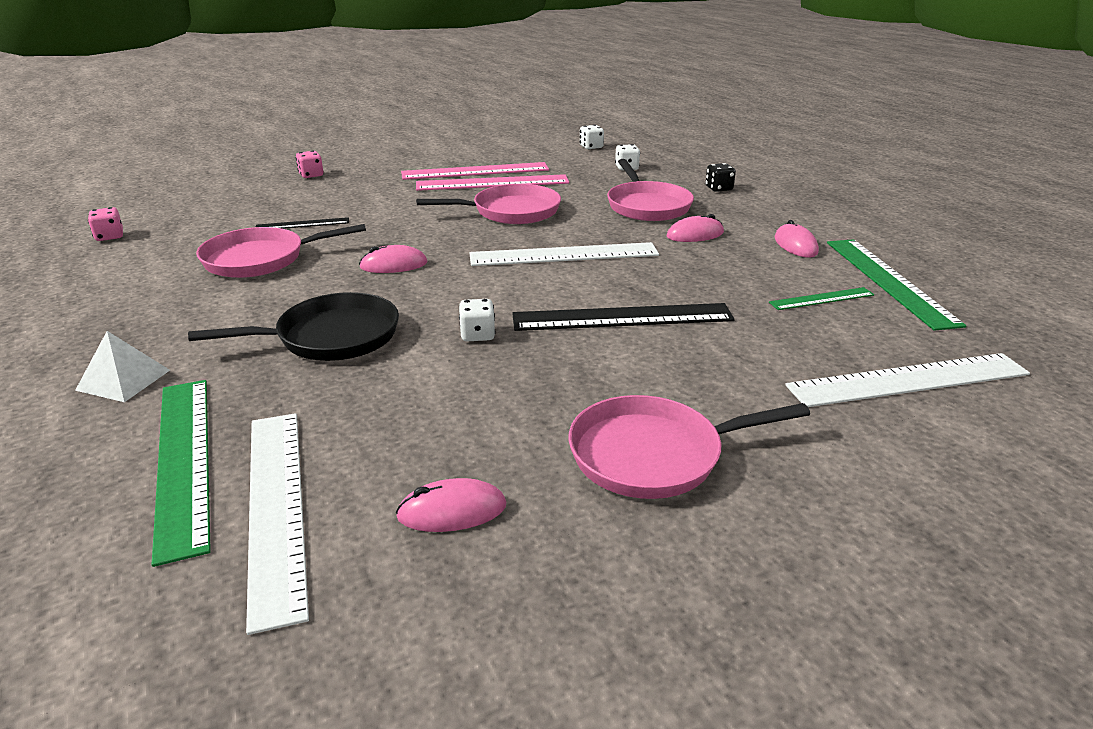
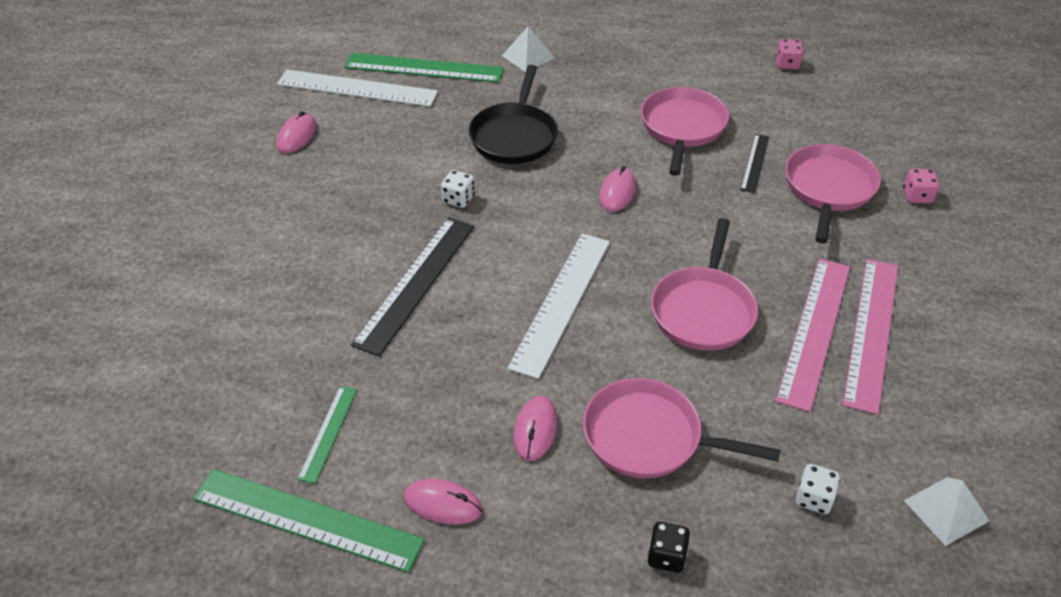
camera: 120 degrees right, 15 degrees up
pink pan [568,395,810,499] -> pink pan moved to [785,144,881,244]
white dice [580,125,604,150] -> white pyramid [904,477,989,546]
white ruler [785,353,1030,407] -> none

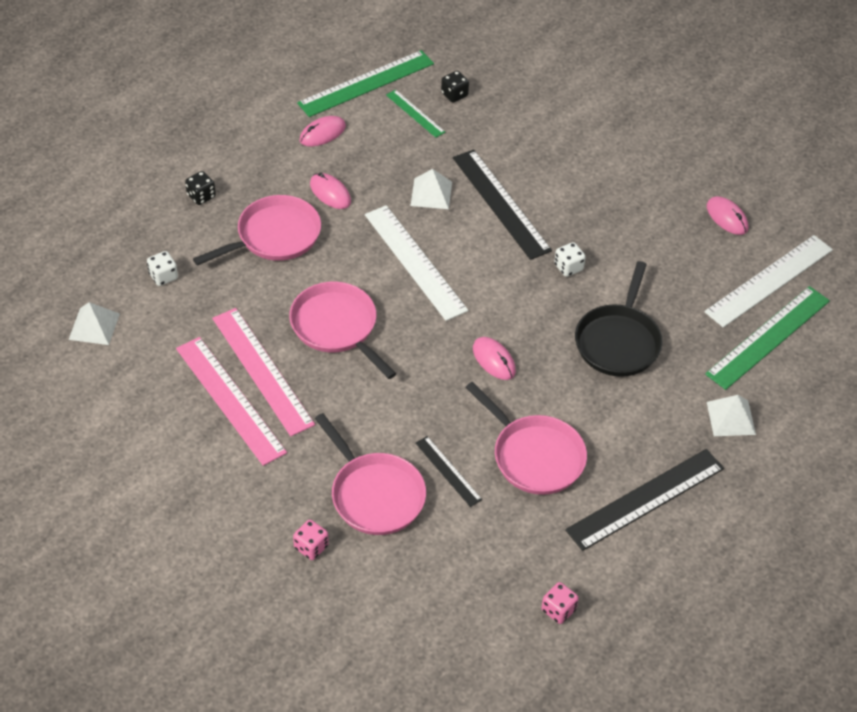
camera: 125 degrees right, 5 degrees up
black pan [469,65,558,164] -> black pan turned 120 degrees counterclockwise [575,261,663,377]
none -> white pyramid [411,169,452,209]
none -> black dice [441,71,469,103]
none -> black ruler [565,449,724,551]

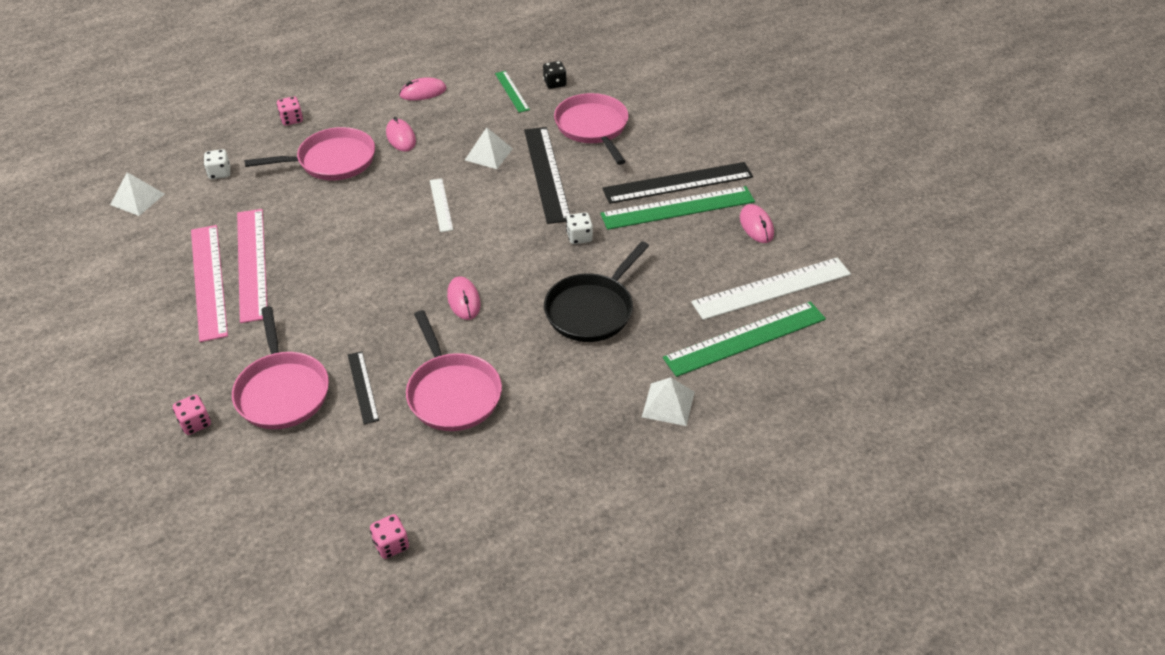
camera: 20 degrees right, 5 degrees down
black dice [185,171,216,205] -> pink dice [276,96,303,126]
pink pan [289,282,396,379] -> pink pan moved to [554,93,629,165]
green ruler [297,50,434,117] -> green ruler moved to [600,186,755,230]
white ruler [365,205,468,321] -> white ruler [430,178,453,232], size x0.52
black ruler [565,449,724,551] -> black ruler moved to [602,162,753,204]

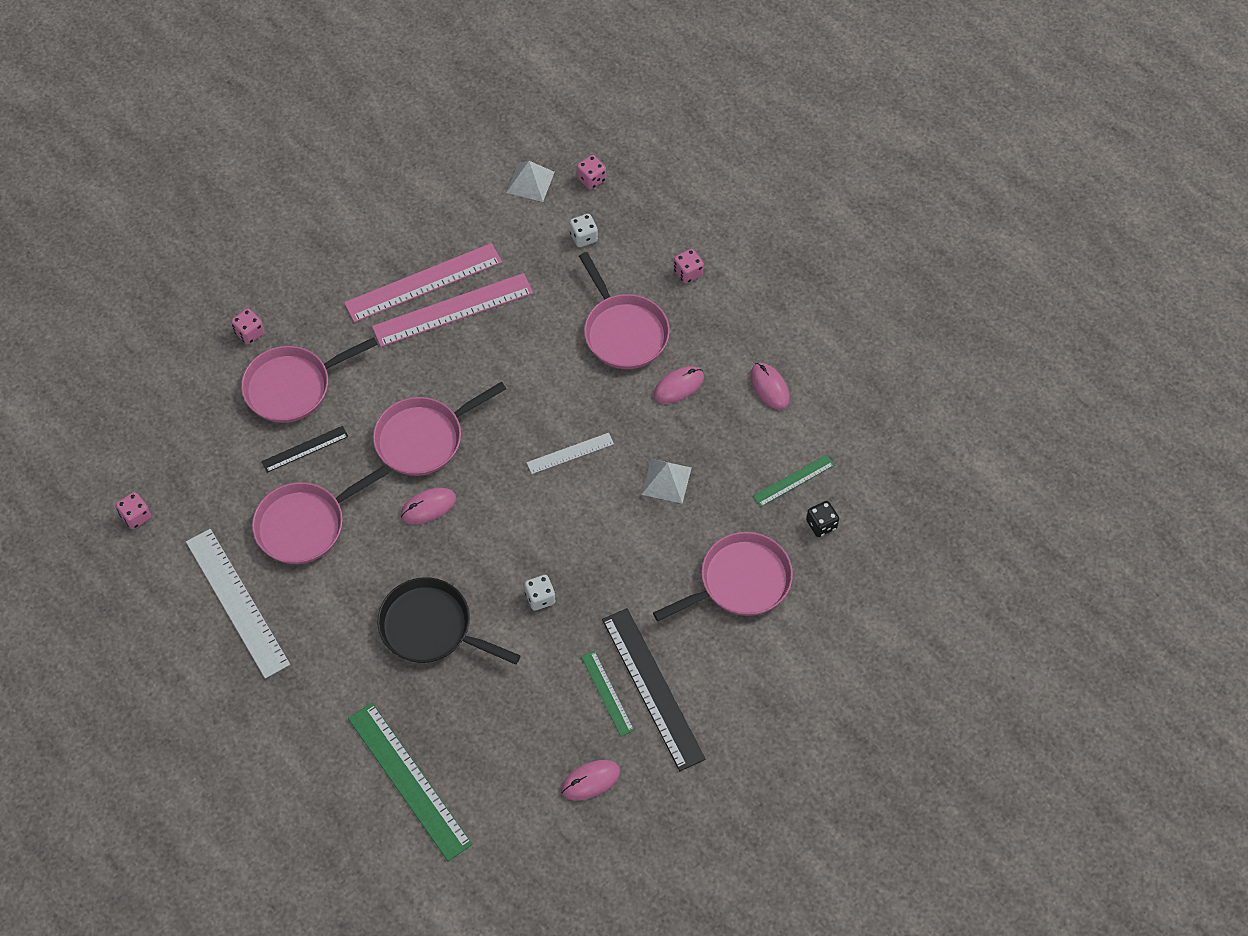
camera: 80 degrees right, 15 degrees up
black ruler [524,127,570,224] -> none
green ruler [600,186,755,230] -> green ruler [581,651,634,736], size x0.52
white pyramid [642,377,695,426] -> none
white ruler [691,257,851,320] -> white ruler moved to [186,529,290,679]
none -> pink pan [373,382,506,476]
none -> pink dice [577,155,606,190]

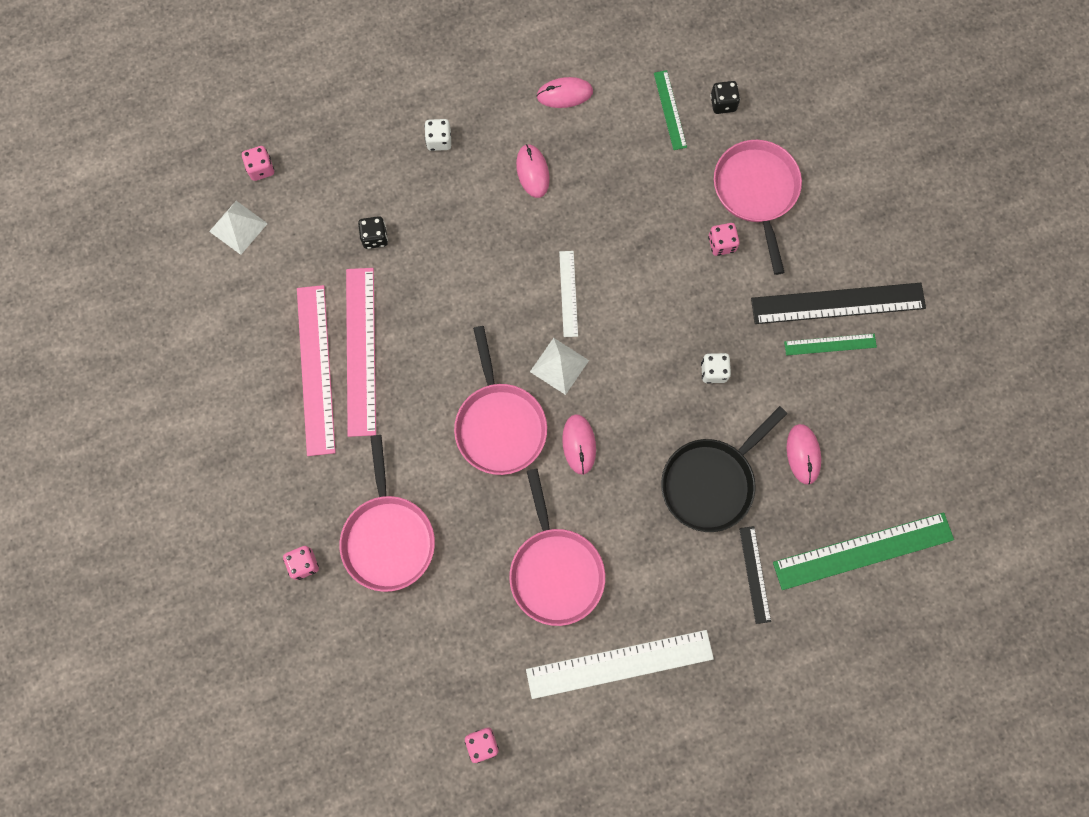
camera: 70 degrees left, 15 degrees up
black ruler [261,426,348,473] -> black ruler moved to [739,526,771,624]
pink mouse [561,760,621,800] -> pink mouse moved to [787,424,821,485]
white dice [569,214,598,247] -> white dice moved to [424,119,451,151]
pink pan [579,252,670,369] -> none
white pyramid [641,459,692,503] -> white pyramid moved to [530,338,589,395]
pink dice [674,249,704,283] -> pink dice moved to [708,223,740,256]
none -> black dice [358,216,388,249]

